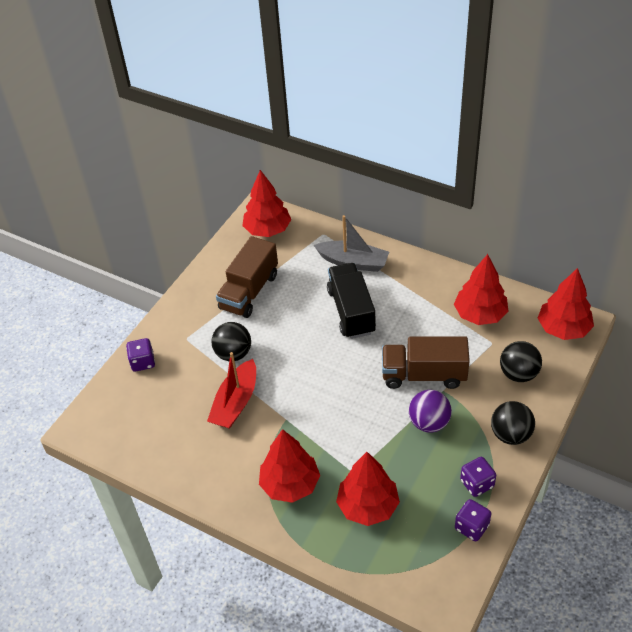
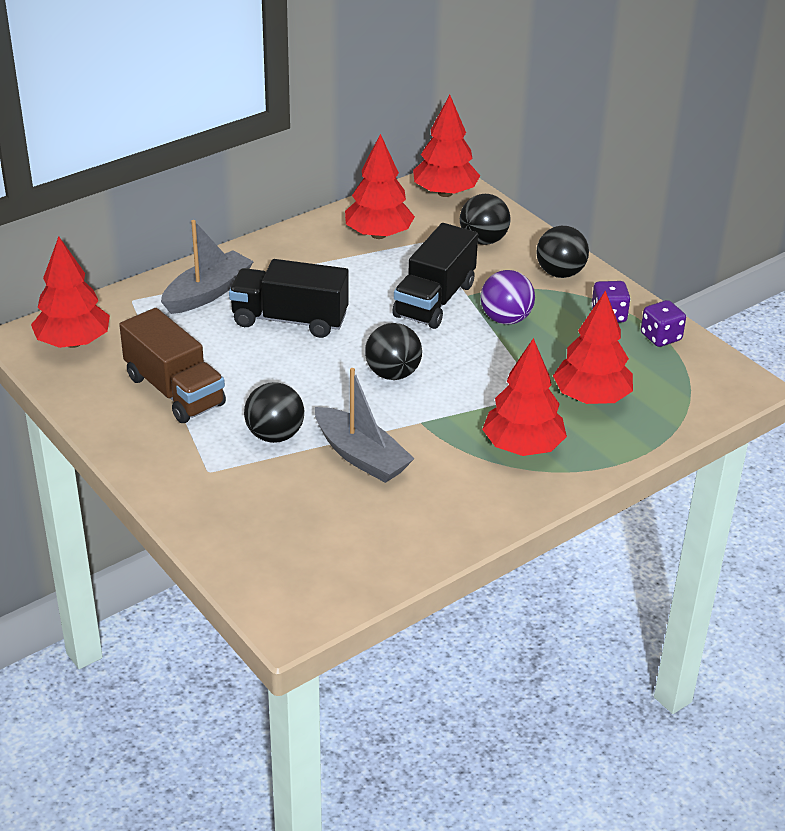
camera: 70 degrees left, 10 degrees down
purple dice [126,338,155,372] -> none
red boat [207,352,256,429] -> grey boat [315,368,415,483]
brown truck [382,337,470,389] -> black truck [392,223,478,329]
none -> black ball [365,323,422,380]

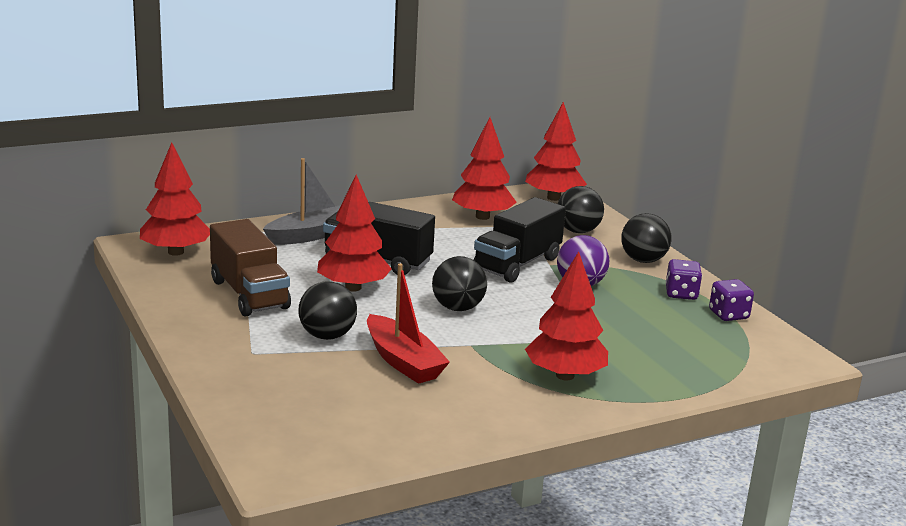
camera: 10 degrees right, 15 degrees down
grey boat [315,368,415,483] -> red boat [367,264,450,384]
red tree [553,291,633,404] -> red tree moved to [317,175,392,292]

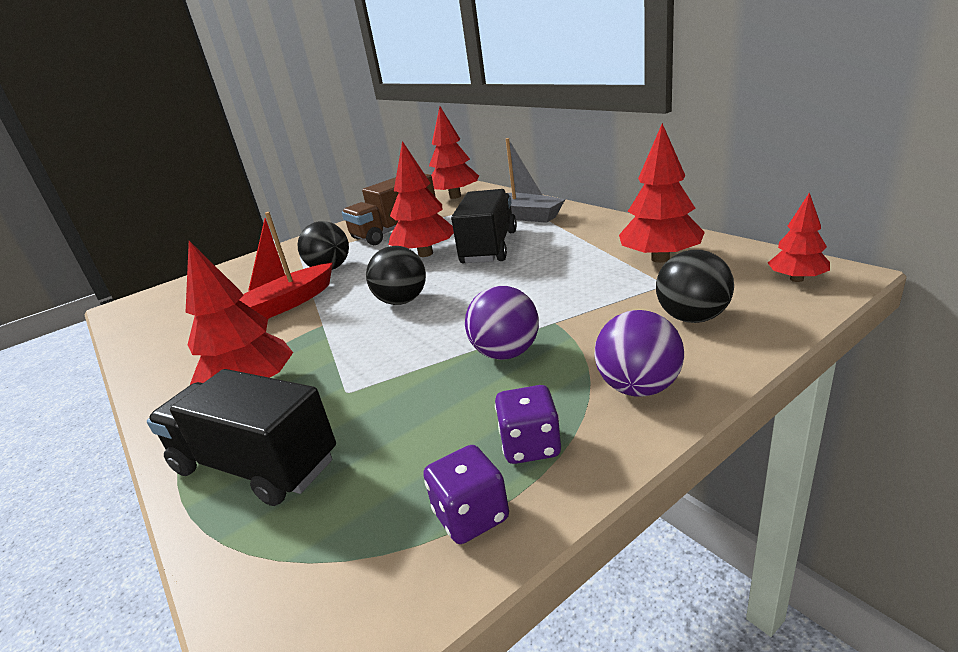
camera: 85 degrees right, 5 degrees up
black truck [474,197,566,283] -> black truck moved to [147,369,336,506]
red tree [525,102,587,201] -> red tree [768,192,830,282], size x0.59
black ball [621,213,672,263] -> purple ball [594,310,684,397]

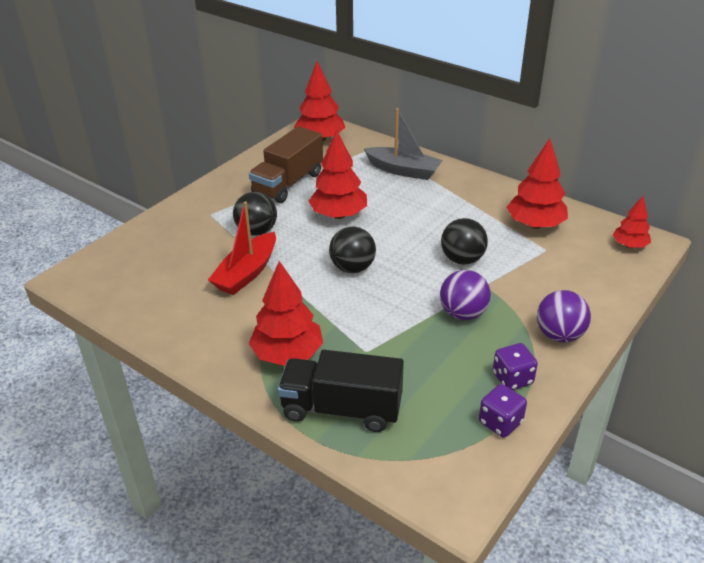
camera: 20 degrees left, 10 degrees up
black truck [451,189,517,263] -> none
black ball [656,250,734,323] -> black ball moved to [441,218,488,265]

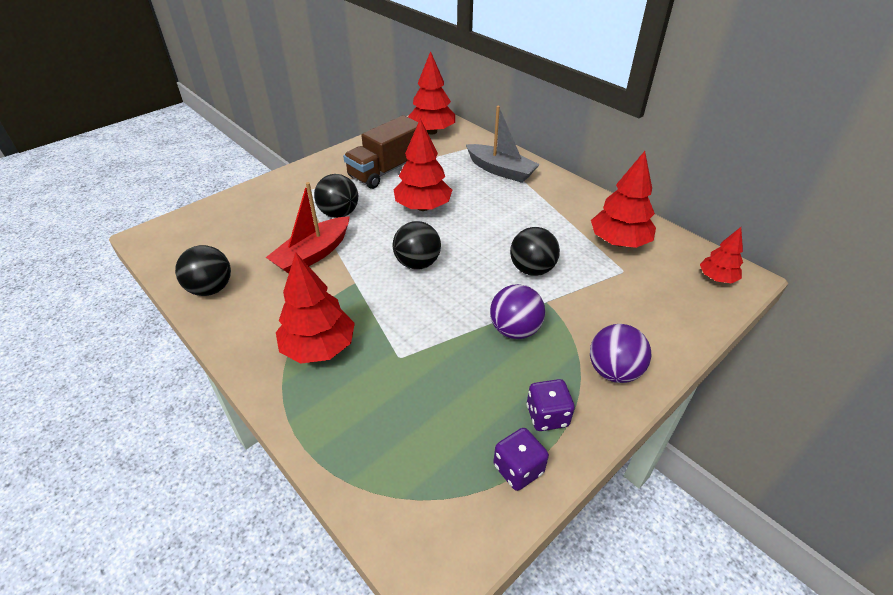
camera: 10 degrees right, 5 degrees up
black truck [278,350,404,432] -> none
none -> black ball [175,245,231,296]

